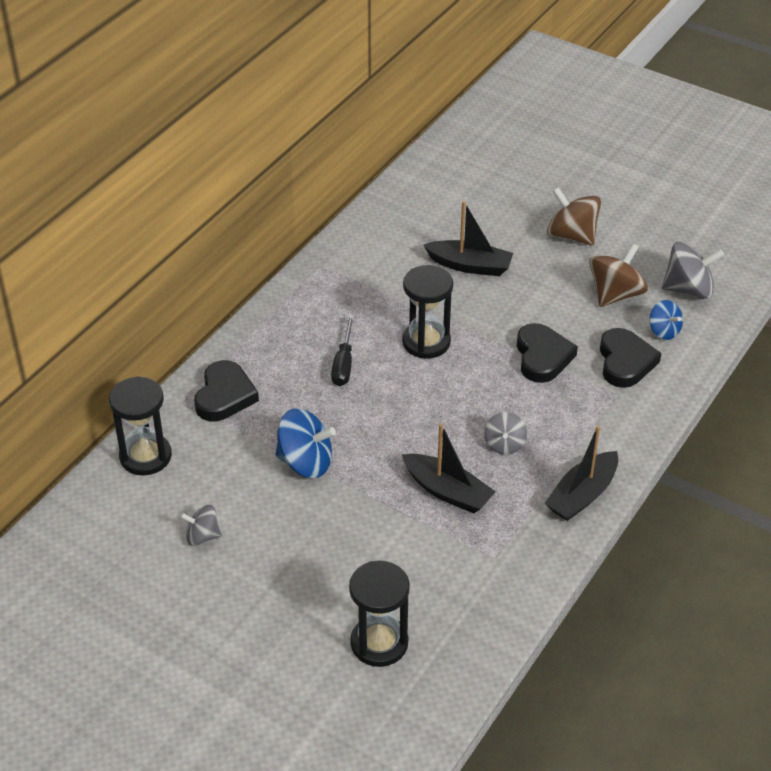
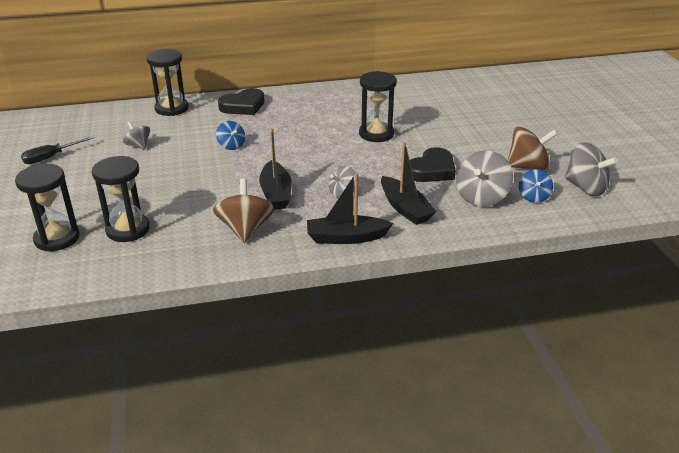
camera: 45 degrees right, 10 degrees down
blue spinning top [276,408,336,478] -> blue spinning top [216,121,245,150], size x0.59
black screwdriver [331,315,354,386] -> black screwdriver moved to [21,136,94,164]
black boat [423,201,513,276] -> black boat moved to [381,142,437,225]
brown spinning top [547,187,601,246] -> brown spinning top moved to [213,178,274,243]
black heart [600,328,661,388] -> grey spinning top [456,150,513,207]
none -> black hourglass [15,164,80,251]

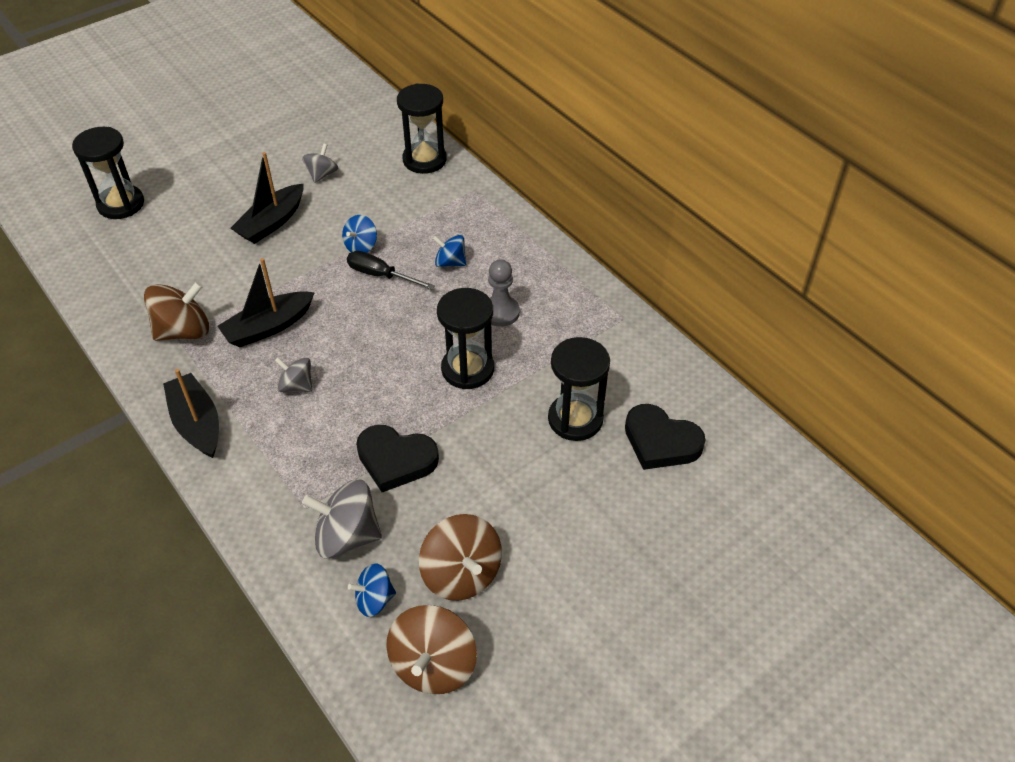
camera: 65 degrees right, 15 degrees up
black screwdriver [21,136,94,164] -> black screwdriver moved to [347,251,435,290]
black hourglass [92,156,150,242] -> black hourglass moved to [548,337,610,441]
black heart [218,88,264,115] -> black heart moved to [625,404,705,470]
black boat [381,142,437,225] -> black boat moved to [230,152,304,244]
grey spinning top [565,142,618,196] -> brown spinning top [386,605,477,694]
none -> blue spinning top [433,235,466,267]
none -> grey pawn [488,259,520,327]

